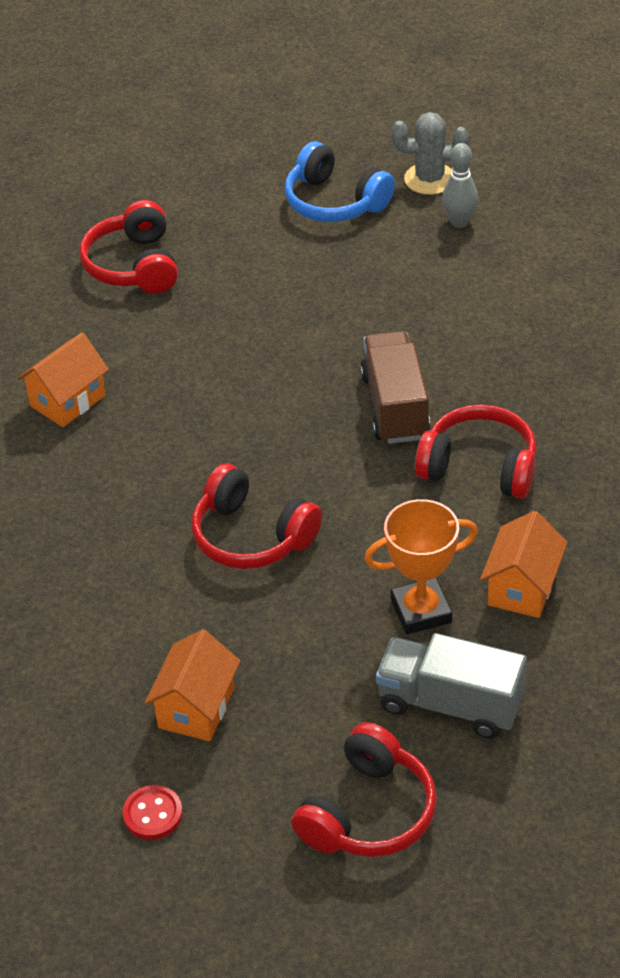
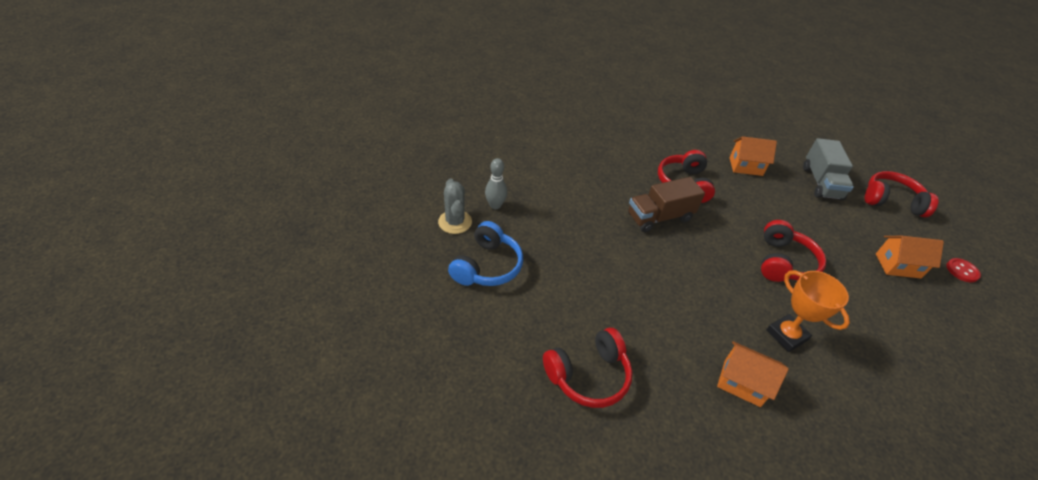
camera: 110 degrees left, 0 degrees up
orange trophy [364,499,478,634] -> orange trophy moved to [766,270,850,352]

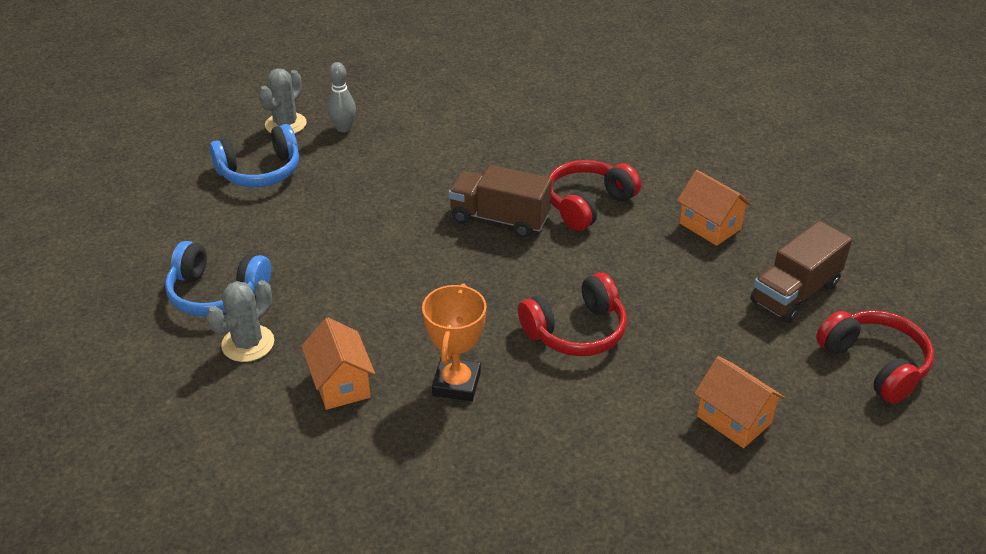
camera: 45 degrees right, 5 degrees down
red headphones [543,328,633,408] -> blue headphones [165,241,271,316]
grey truck [803,138,854,201] -> brown truck [751,221,852,323]
red button [946,258,981,283] -> none
none -> grey cactus [206,280,274,362]

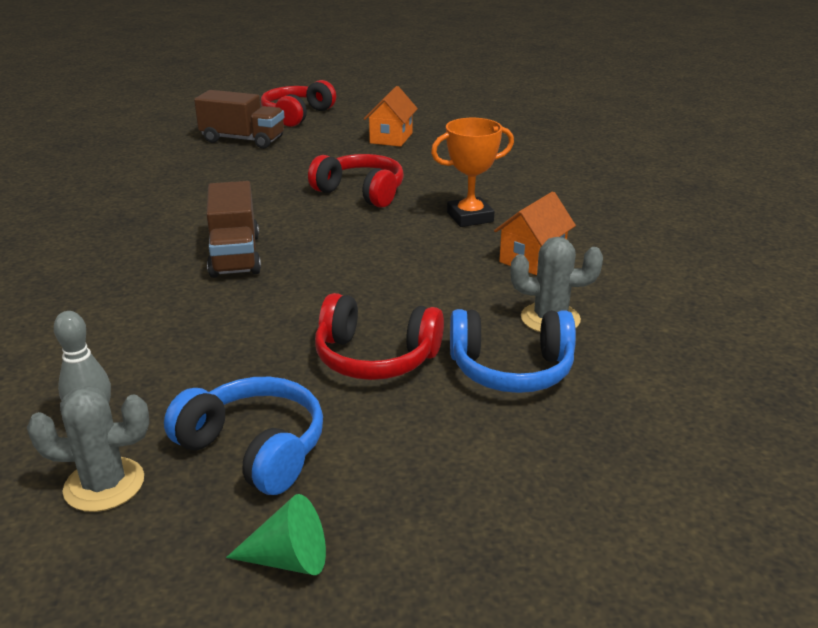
camera: 120 degrees left, 10 degrees down
blue headphones [165,241,271,316] -> blue headphones turned 105 degrees clockwise [450,309,576,393]
red headphones [549,160,641,231] -> red headphones moved to [315,293,444,380]
orange house [677,170,752,246] -> none
none -> green cone [226,494,326,575]

